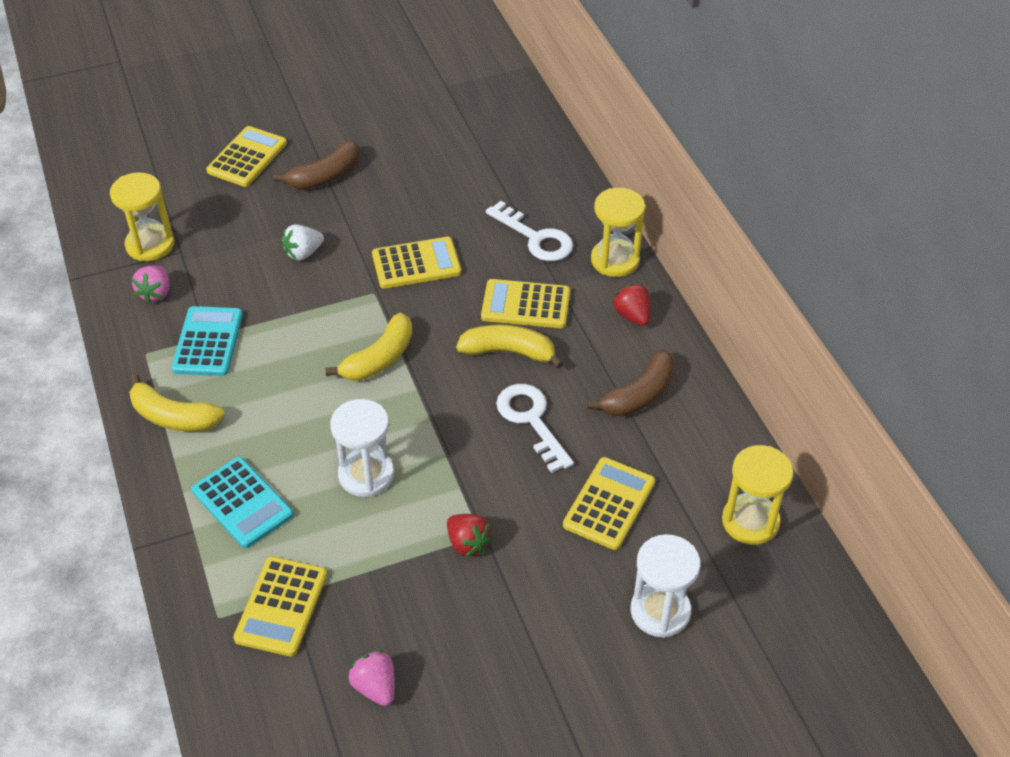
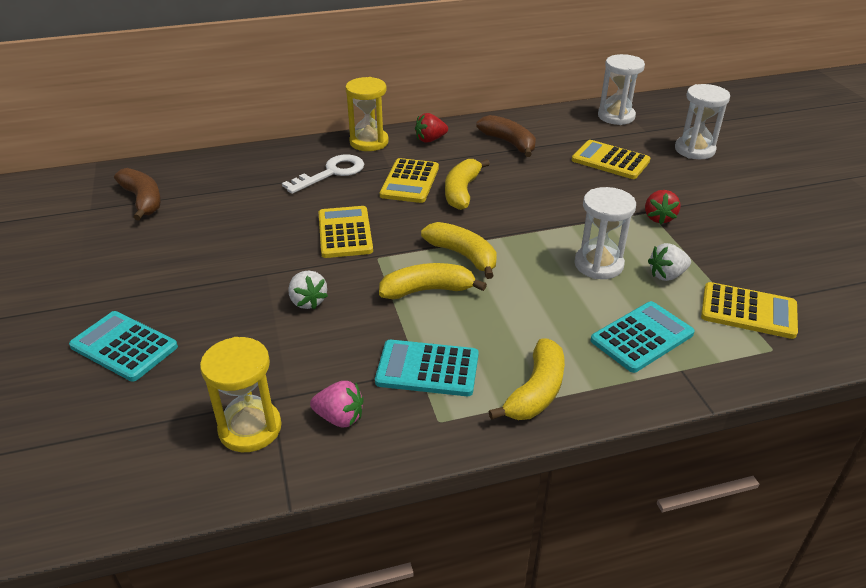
camera: 85 degrees left, 10 degrees down
yellow calculator [206,126,287,187] -> turquoise calculator [69,311,178,382]
brown banana [273,140,360,189] -> brown banana moved to [114,168,161,221]
pink strawberry [348,650,395,706] -> none
red strawberry [447,514,493,557] -> red strawberry turned 135 degrees clockwise [645,190,680,224]
white key [496,384,574,473] -> none
yellow hourglass [722,445,793,545] -> white hourglass [598,54,645,125]
none -> yellow banana [379,263,487,299]
none -> white strawberry [648,243,691,281]

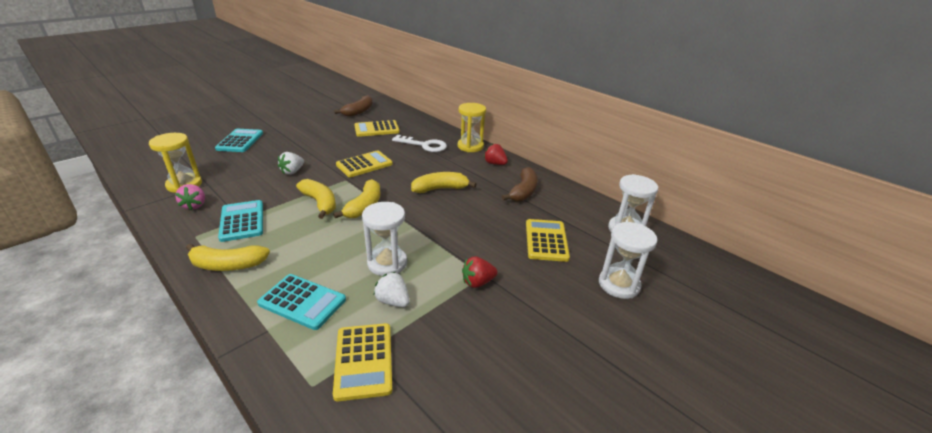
camera: 60 degrees right, 5 degrees down
yellow calculator [380,158,439,203] -> yellow calculator moved to [354,120,400,137]

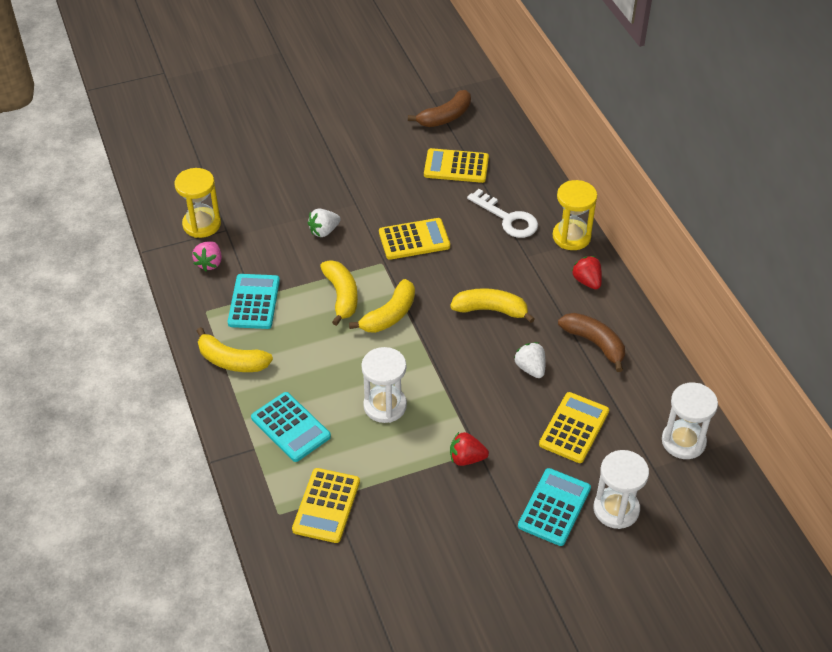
camera: 25 degrees right, 15 degrees up
turquoise calculator [215,129,263,152] -> turquoise calculator moved to [518,468,591,546]
white strawberry [374,272,410,307] -> white strawberry moved to [514,342,545,378]
brown banana [502,167,538,202] -> brown banana turned 90 degrees counterclockwise [558,313,625,372]

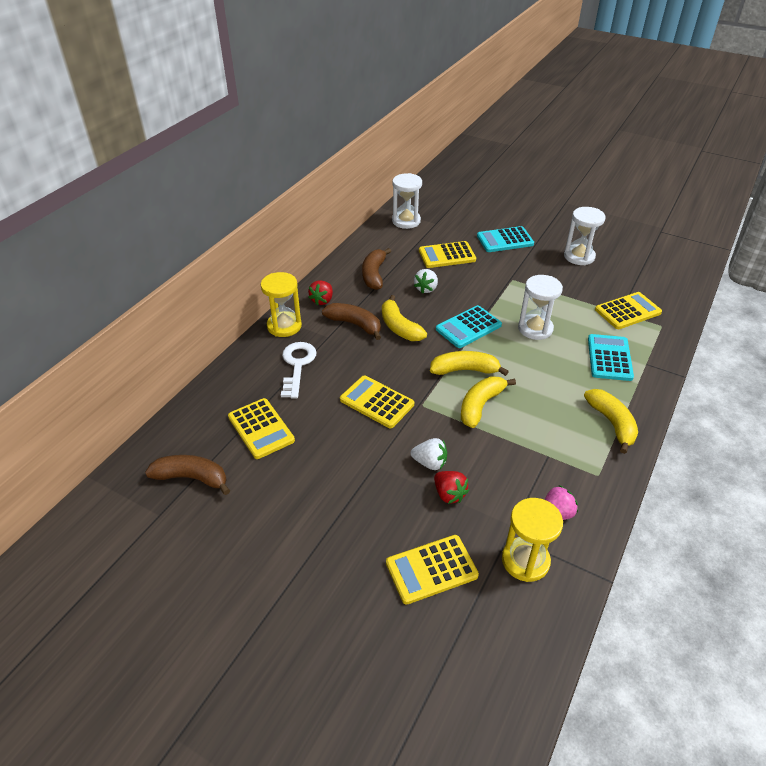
camera: 130 degrees left, 5 degrees down
turquoise calculator [228,274,280,329] -> turquoise calculator moved to [436,305,502,348]
red strawberry [450,432,489,466] -> red strawberry moved to [434,471,469,504]
white hourglass [594,450,649,529] -> white hourglass moved to [564,207,606,265]
none -> brown banana [322,303,381,340]
none -> yellow calculator [386,535,479,605]

